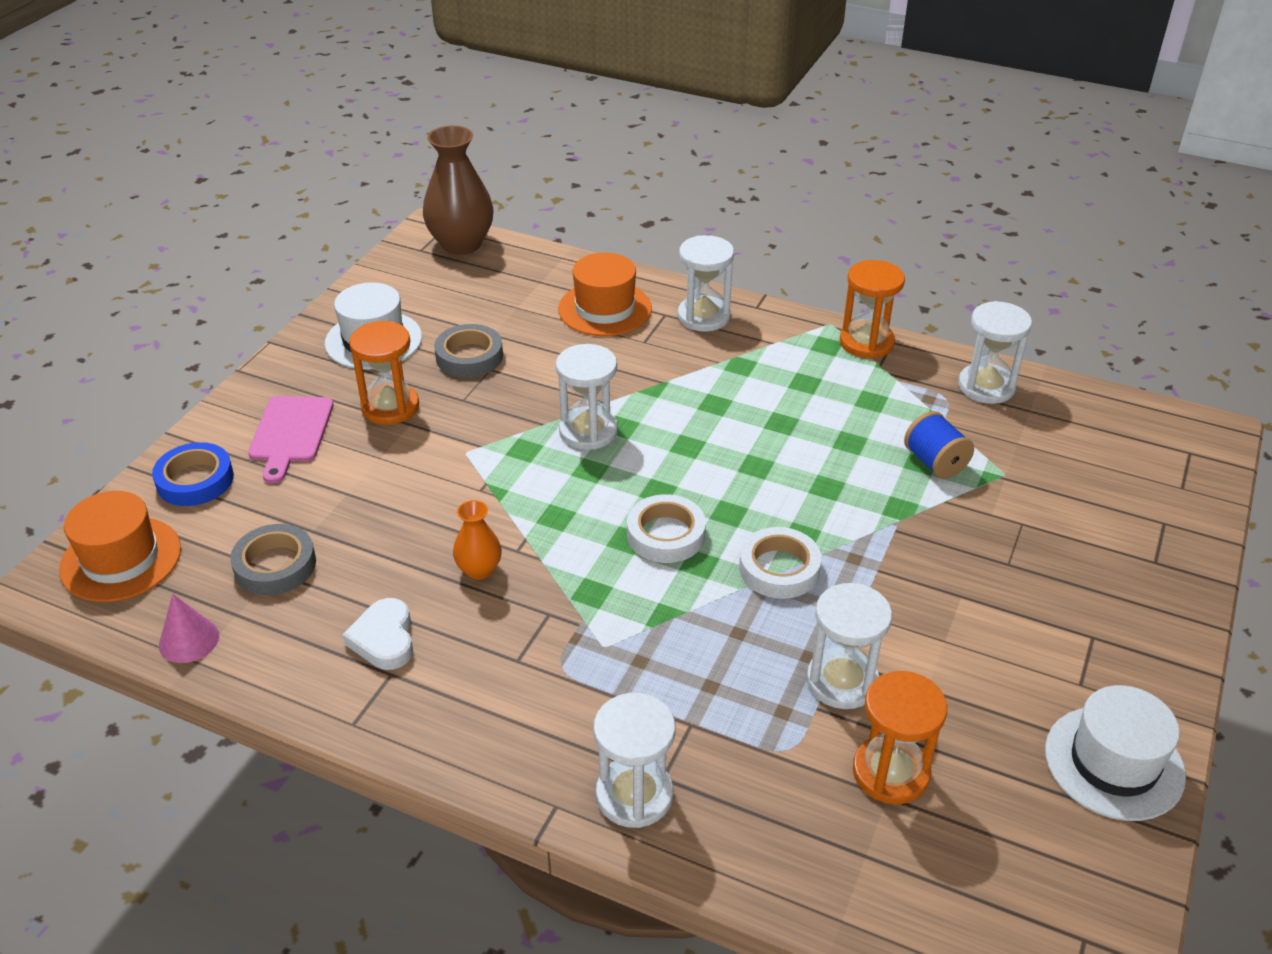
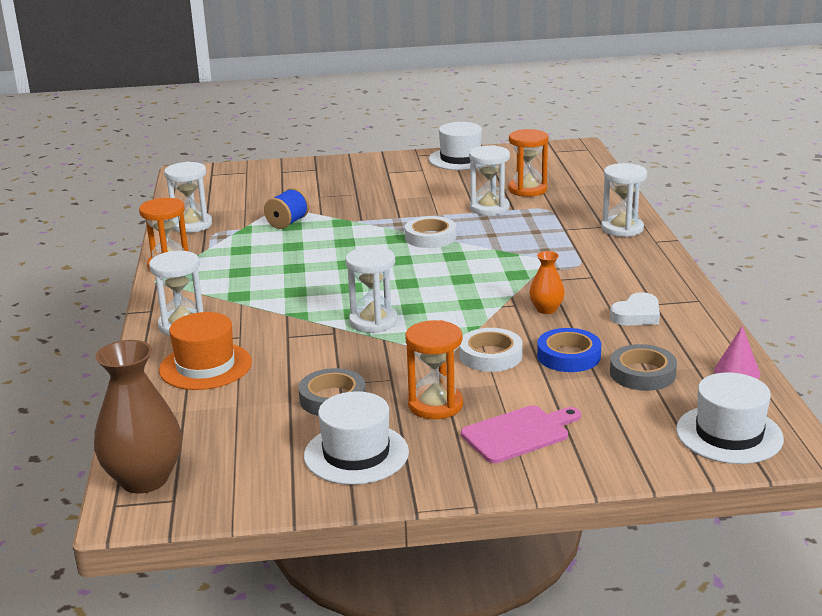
camera: 120 degrees left, 15 degrees down
orange hat [59,491,181,602] -> white hat [676,372,784,464]
blue tape [152,442,234,506] -> blue tape moved to [537,328,601,372]
white tape [627,494,706,563] -> white tape moved to [459,328,523,372]

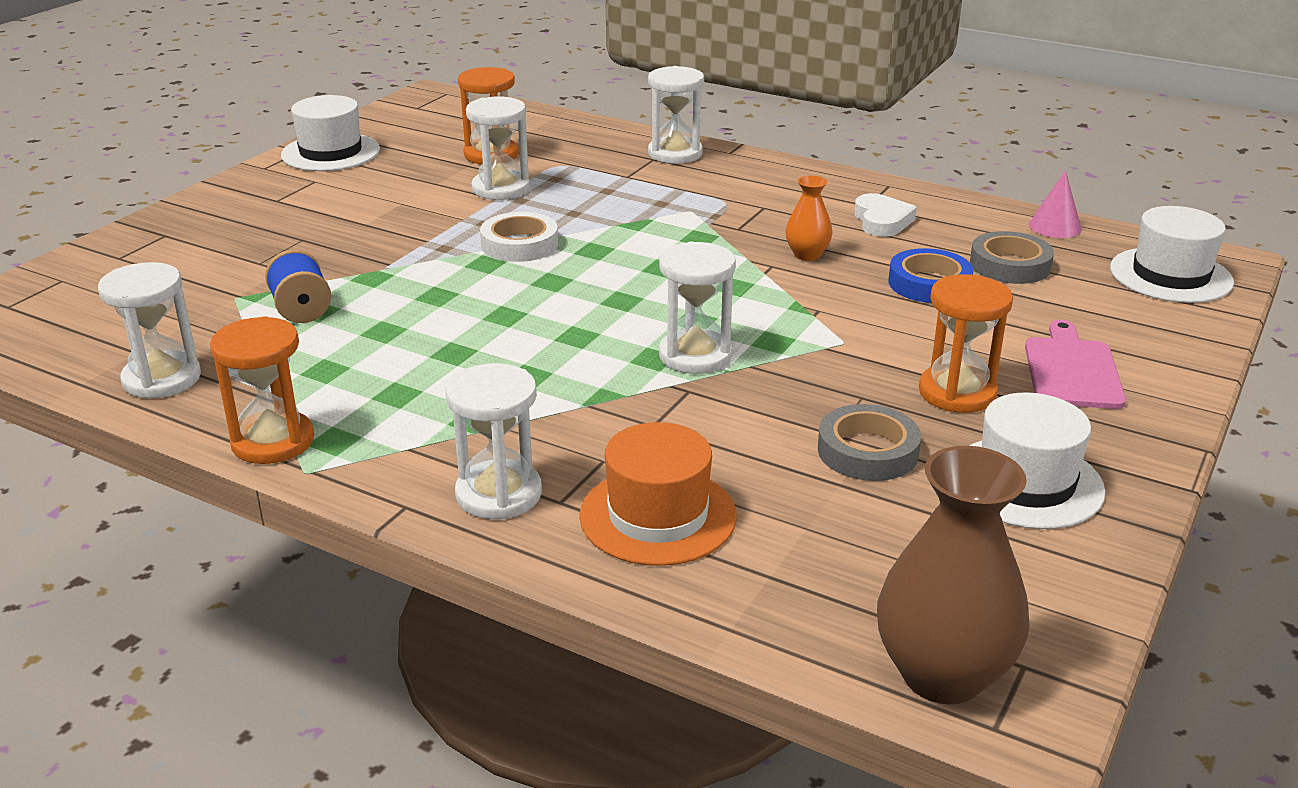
camera: 55 degrees left, 5 degrees up
white tape [459,328,523,372] -> none

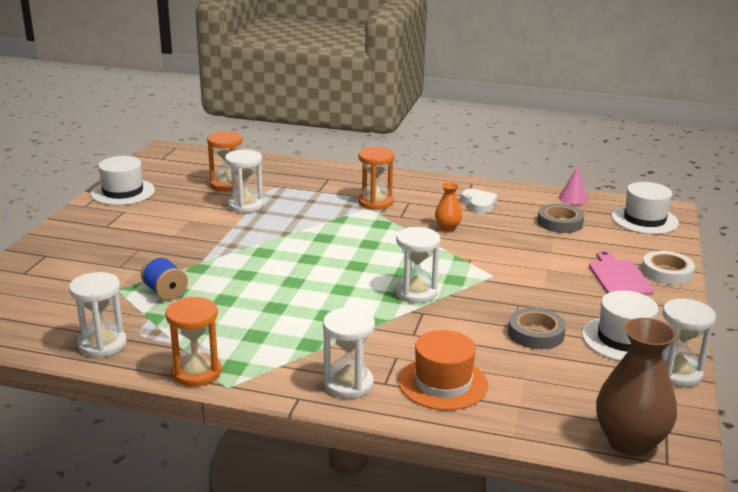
camera: 15 degrees left, 5 degrees down
white tape [480,212,558,262] -> white tape moved to [642,251,695,285]
white hourglass [648,66,704,164] -> white hourglass moved to [662,299,716,387]
blue tape [889,248,973,303] -> none
orange hourglass [919,274,1013,413] -> orange hourglass moved to [358,147,395,210]

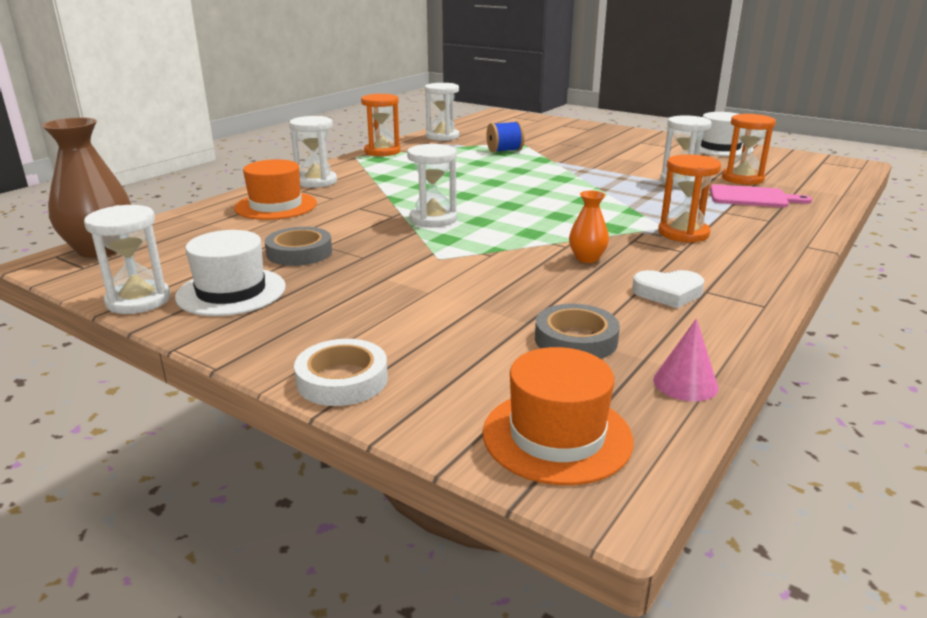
camera: 110 degrees right, 0 degrees up
pink cutting board [589,250,654,295] -> pink cutting board moved to [710,184,812,208]
white hat [612,182,679,234] -> orange hat [483,347,634,485]

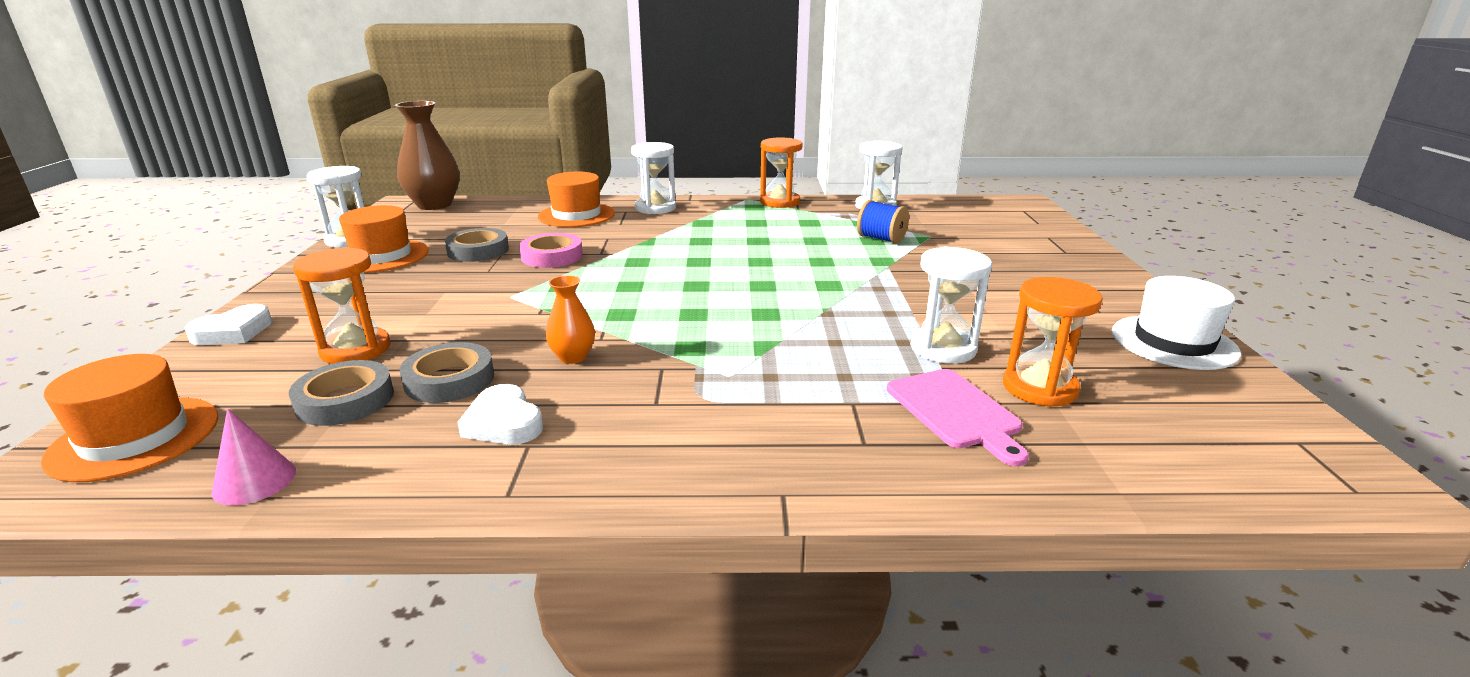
camera: 55 degrees right, 0 degrees up
white hat [175,230,286,316] -> orange hat [339,205,428,273]
white tape [294,339,388,406] -> white heart [185,304,273,345]
white hourglass [407,144,457,227] -> none
orange hourglass [658,154,721,243] -> orange hourglass moved to [293,247,390,364]
none -> grey tape [400,342,494,403]
none -> pink tape [519,233,583,268]

